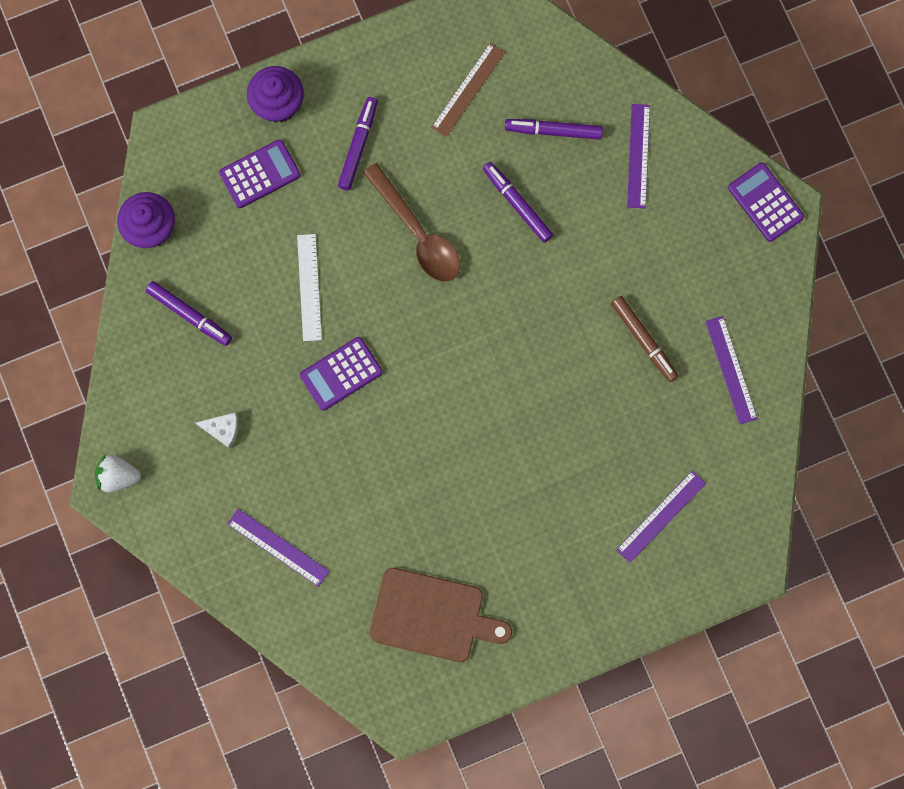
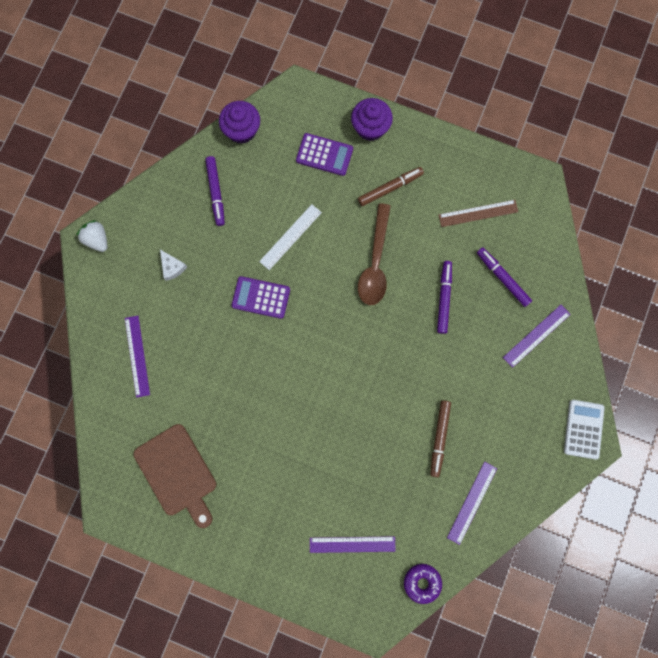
camera: 45 degrees right, 0 degrees up
purple marker [338,97,378,190] -> brown marker [358,167,424,206]
purple calculator [728,163,804,242] -> white calculator [564,400,605,459]
none -> purple donut [404,564,442,604]

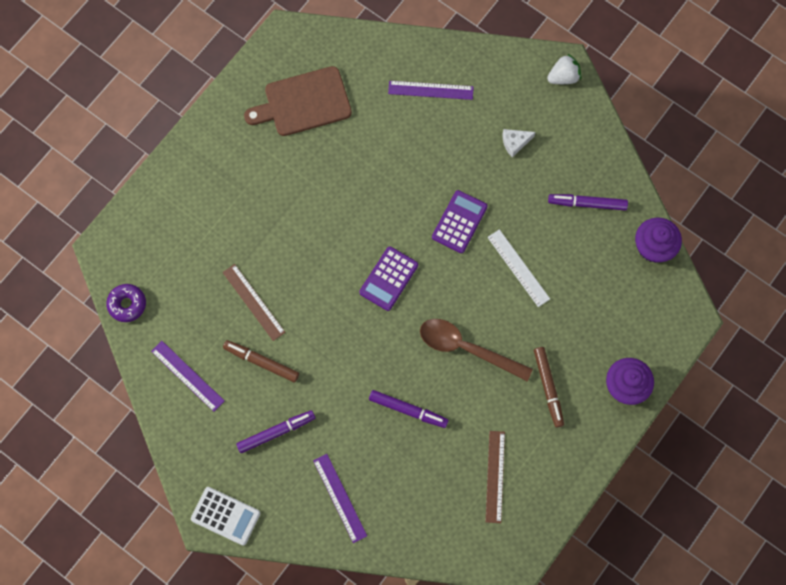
camera: 105 degrees right, 5 degrees down
purple calculator [296,133,353,176] -> purple calculator moved to [359,246,418,311]
purple ruler [310,536,396,553] -> none
purple marker [477,247,532,307] -> purple marker moved to [236,410,315,453]
none -> brown ruler [223,264,285,341]

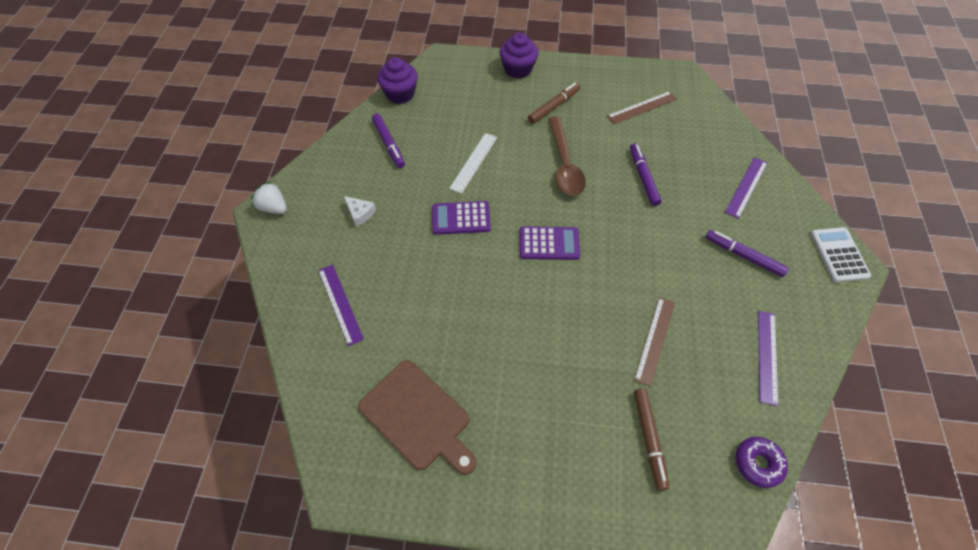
camera: 120 degrees left, 15 degrees down
brown marker [223,340,299,382] -> brown marker moved to [634,388,669,491]

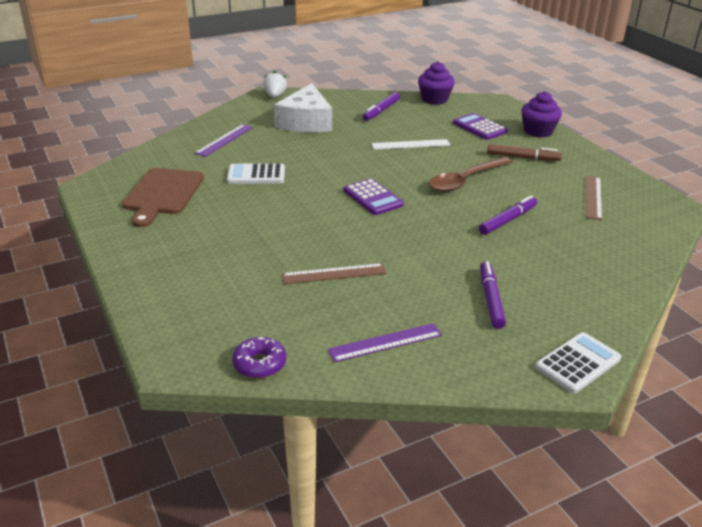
camera: 55 degrees right, 25 degrees down
white cheese [344,196,376,227] -> white cheese [274,83,332,132], size x2.40
purple calculator [432,201,491,235] -> purple calculator moved to [453,113,508,140]
brown ruler [607,91,677,124] -> brown ruler turned 75 degrees clockwise [586,176,602,220]
brown marker [634,388,669,491] -> none
purple ruler [725,157,768,219] -> none
none -> white calculator [227,163,285,184]

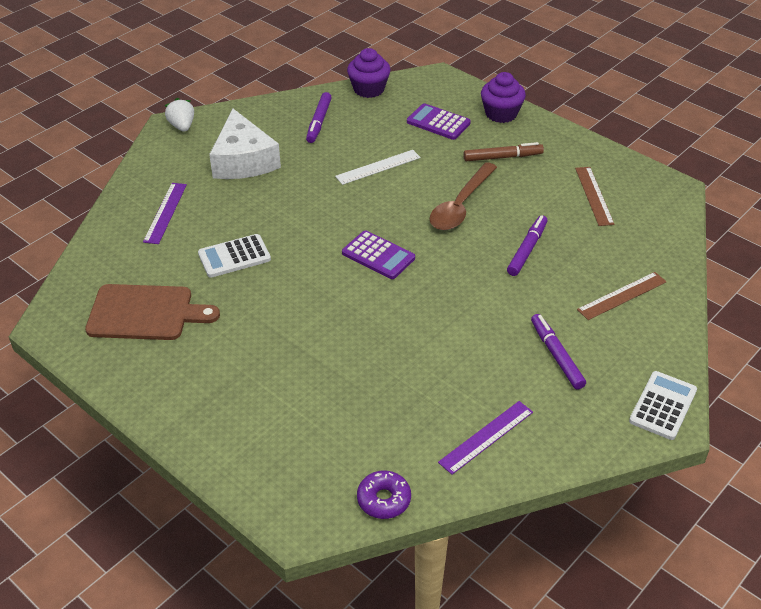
camera: 20 degrees left, 10 degrees up
brown cutting board [122,168,204,227] -> brown cutting board turned 75 degrees counterclockwise [85,284,220,340]
brown ruler [282,263,387,284] -> brown ruler moved to [577,272,667,320]

